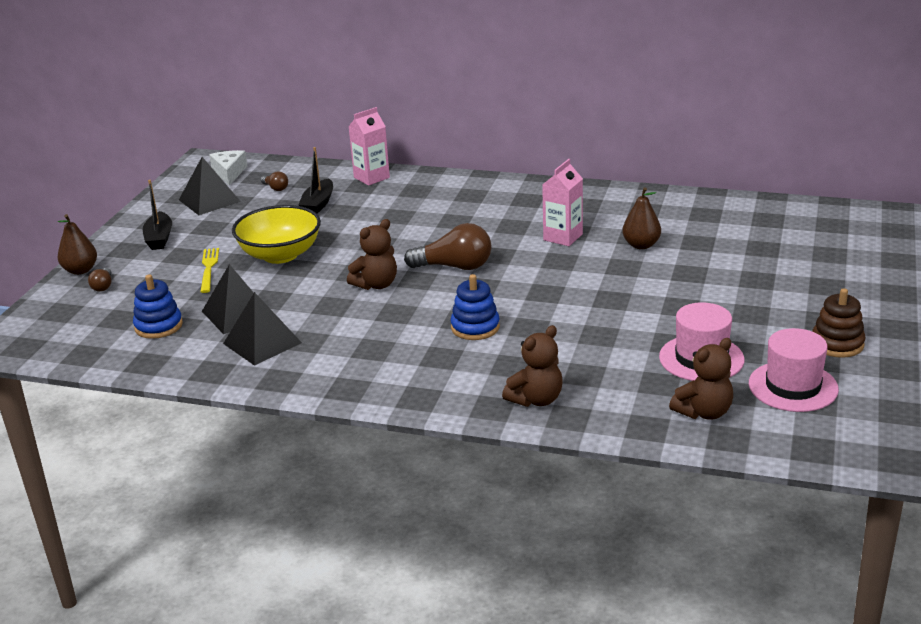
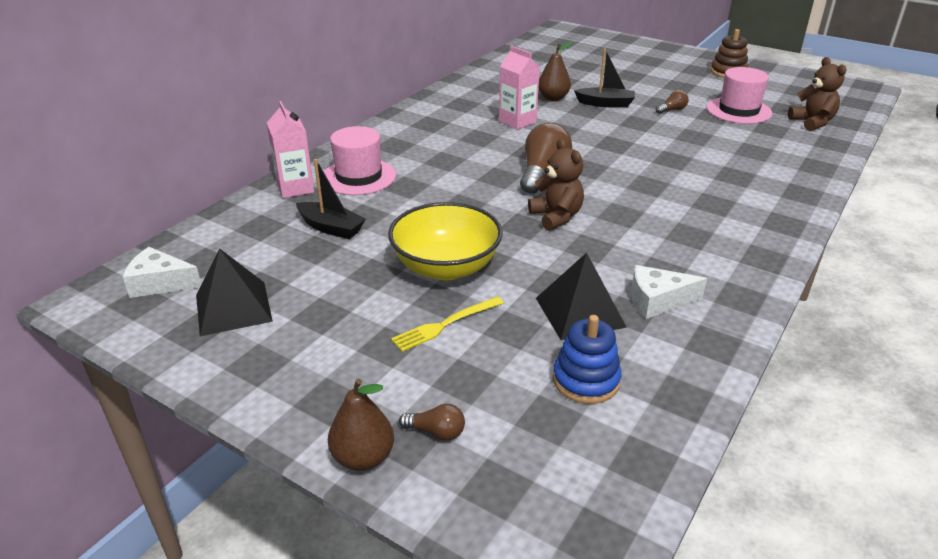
camera: 75 degrees left, 5 degrees up
black boat [143,180,172,250] -> black boat moved to [574,49,635,108]
yellow fork [200,248,219,293] -> yellow fork turned 45 degrees counterclockwise [391,296,504,352]
black pyramid [223,292,302,366] -> white cheese [631,265,707,319]
brown light bulb [261,171,288,191] -> brown light bulb moved to [656,90,689,114]
blue stacking toy [450,274,500,340] -> none
brown teddy bear [502,325,562,407] -> none
pink hat [749,328,839,412] -> pink hat moved to [324,126,396,195]

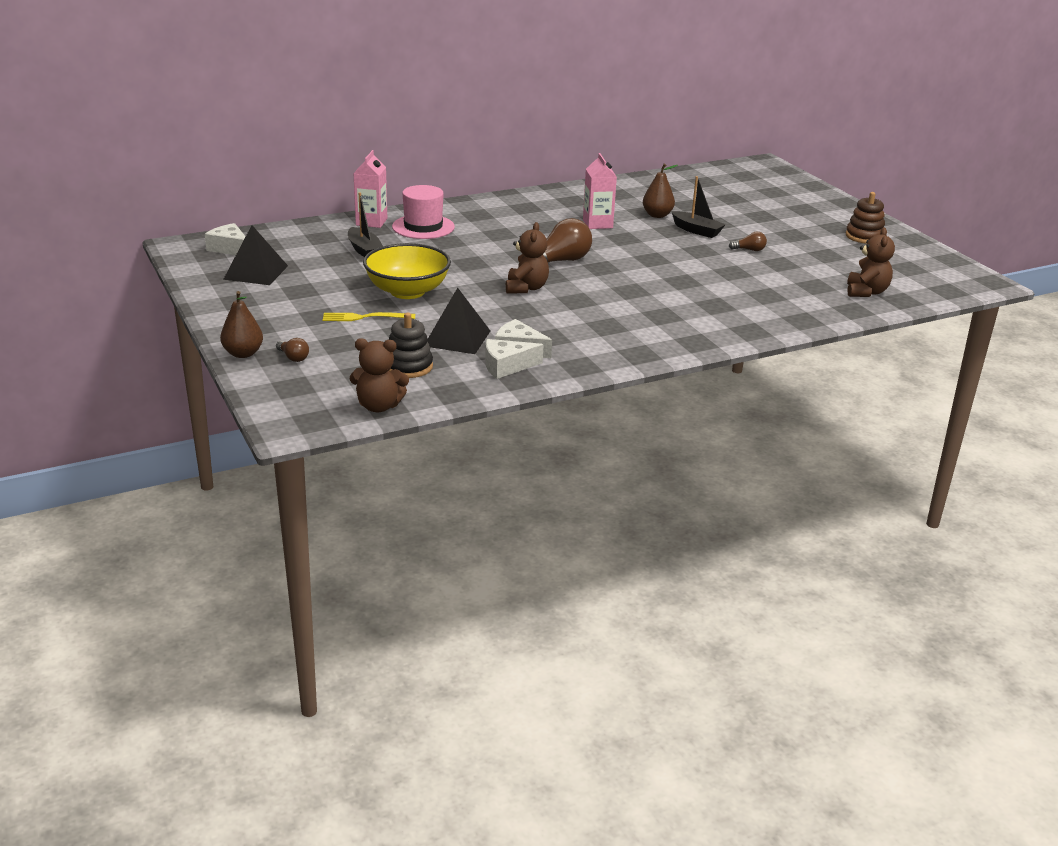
camera: 30 degrees right, 5 degrees down
blue stacking toy [553,315,621,404] -> black stacking toy [389,313,433,378]
pink hat [706,67,772,124] -> none
none -> brown teddy bear [350,338,409,412]
none -> white cheese [485,339,544,379]

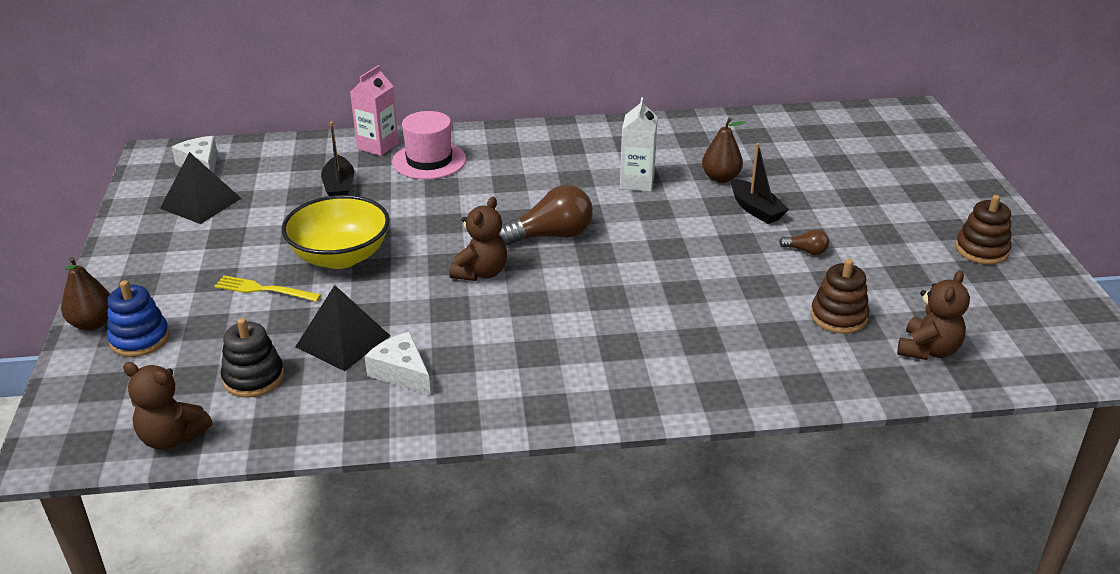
camera: 20 degrees right, 5 degrees up
brown light bulb [276,338,309,362] -> blue stacking toy [107,280,170,357]
white cheese [485,339,544,379] -> none
pink carton [583,153,617,229] -> white carton [620,97,658,192]
none -> brown stacking toy [811,259,869,334]

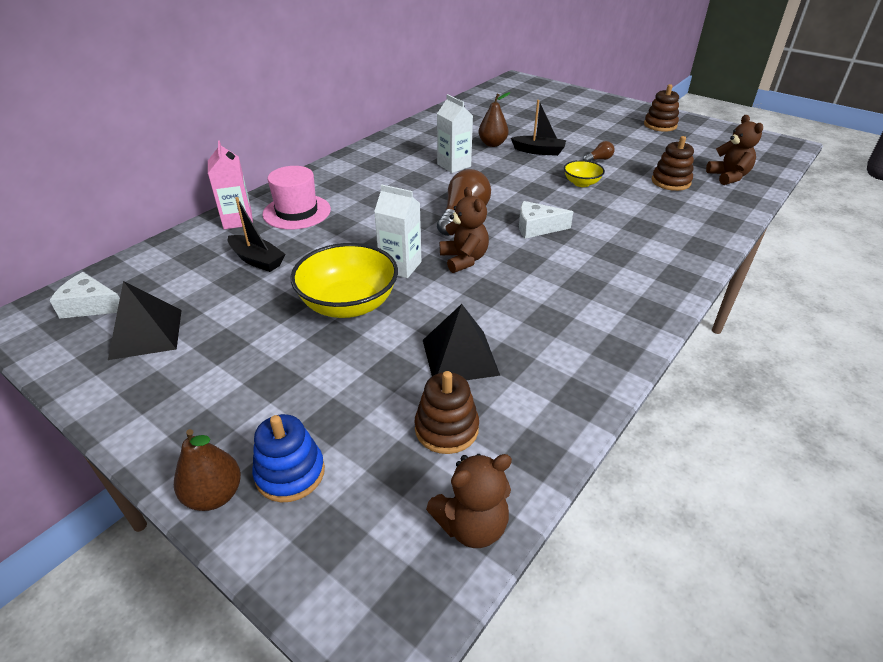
camera: 45 degrees left, 5 degrees up
yellow fork [214,276,321,302] -> none
black stacking toy [221,318,284,398] -> brown stacking toy [415,371,479,454]
white cheese [364,332,431,395] -> white cheese moved to [519,201,573,239]
none -> white carton [374,184,421,278]
none -> yellow bowl [564,160,605,187]

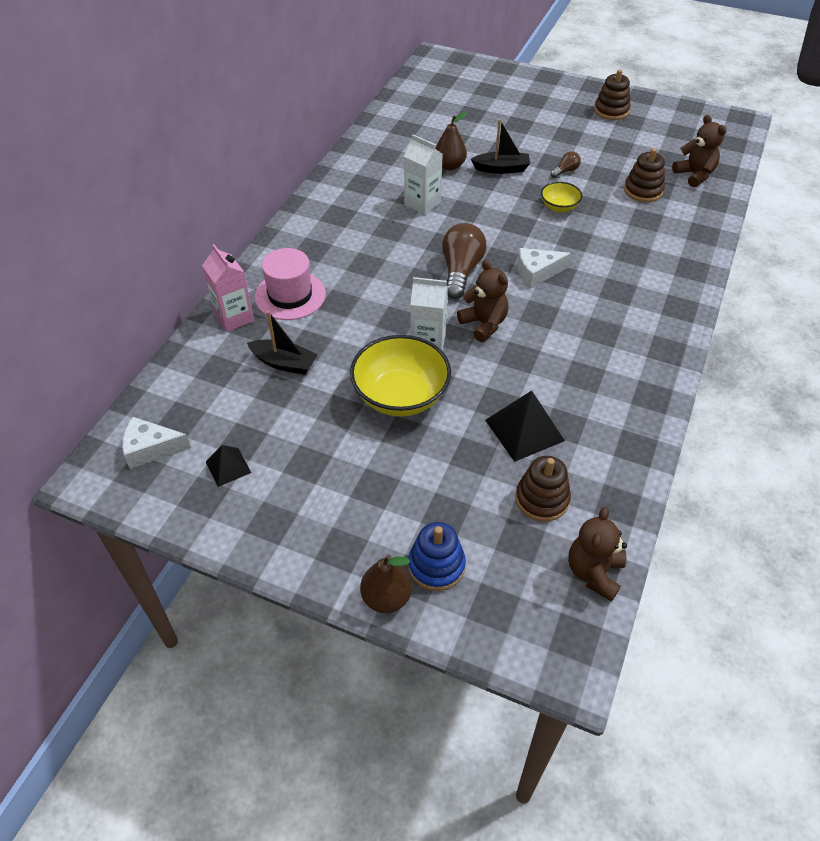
camera: 15 degrees left, 10 degrees up
black pyramid [108,281,182,360] -> black pyramid [206,445,251,487], size x0.58
brown teddy bear [426,454,512,548] -> brown teddy bear turned 150 degrees clockwise [568,507,627,602]

